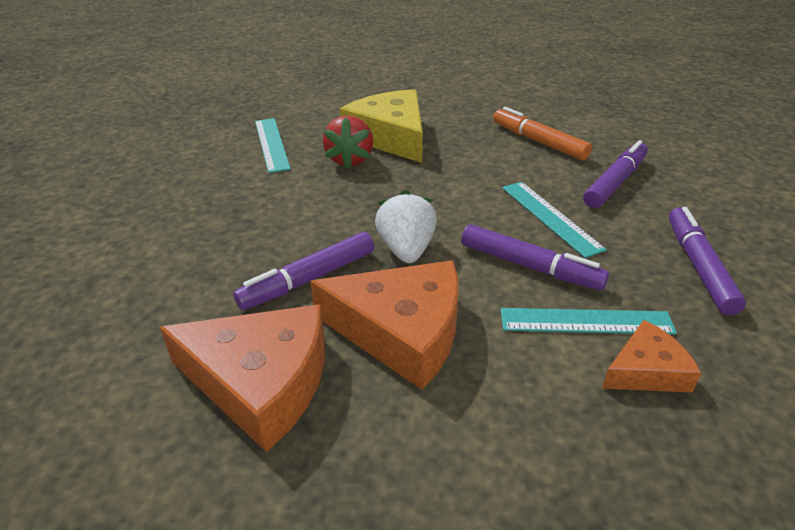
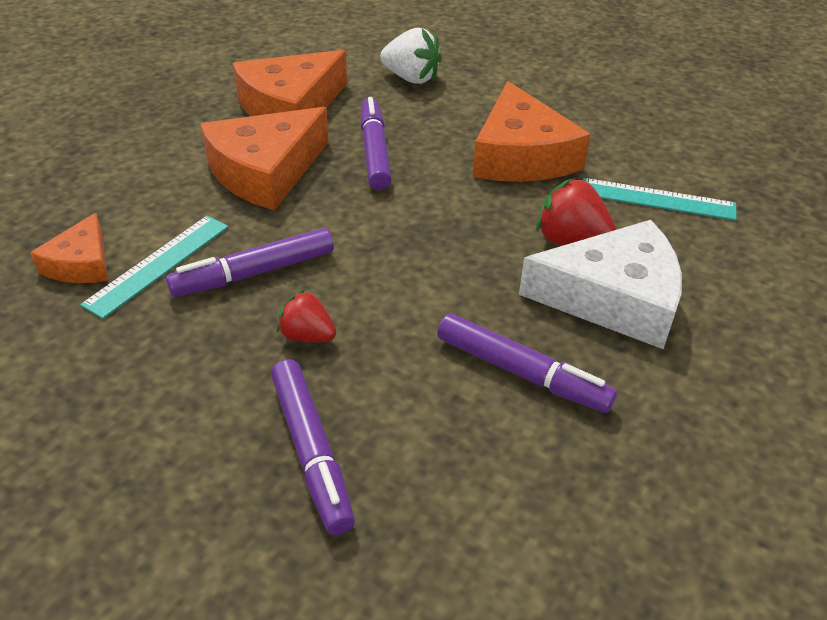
camera: 120 degrees right, 5 degrees up
yellow cheese [340,90,423,163] -> white cheese [519,220,682,349]
white strawberry [375,190,437,263] -> white strawberry moved to [380,28,442,84]
orange marker [493,107,592,161] -> none
turquoise ruler [502,182,607,258] -> red strawberry [277,290,336,342]
purple marker [669,207,746,315] -> purple marker moved to [437,313,617,413]
none -> orange cheese [472,81,590,182]

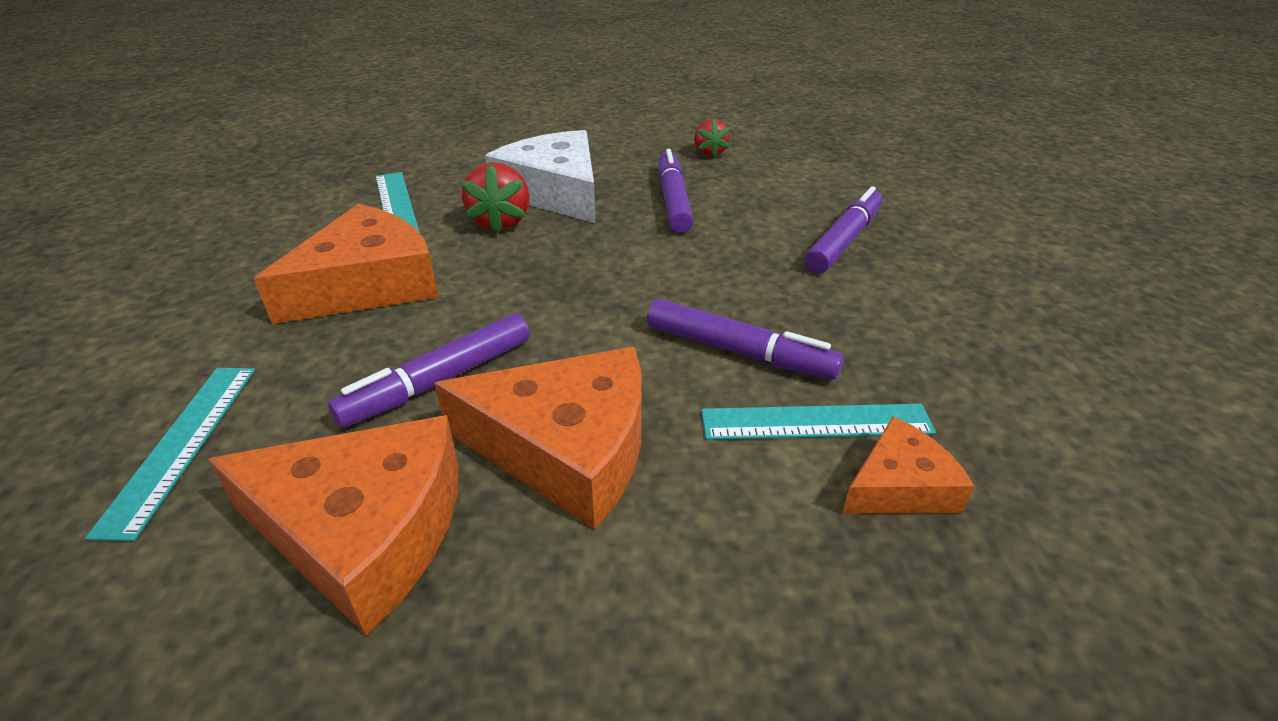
camera: 125 degrees left, 5 degrees down
red strawberry [277,290,336,342] -> red strawberry moved to [694,119,730,158]
white strawberry [380,28,442,84] -> turquoise ruler [85,368,255,541]

